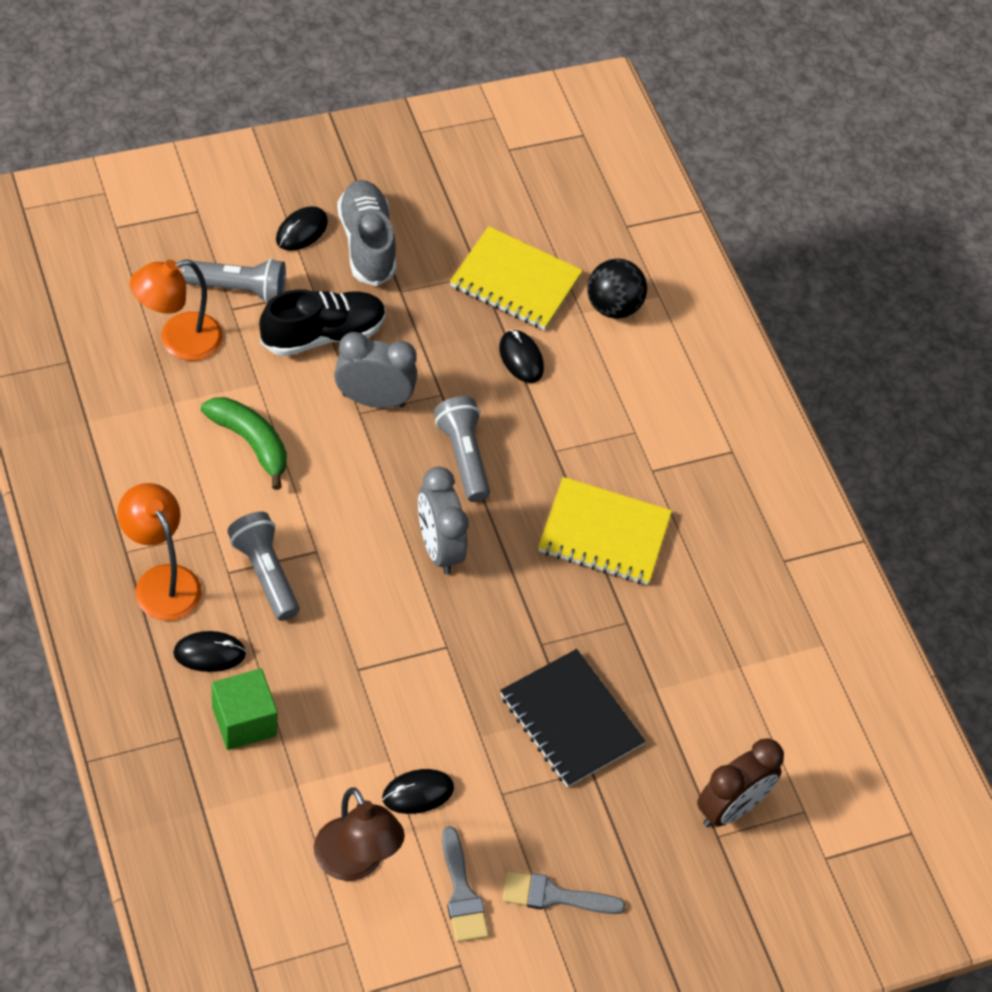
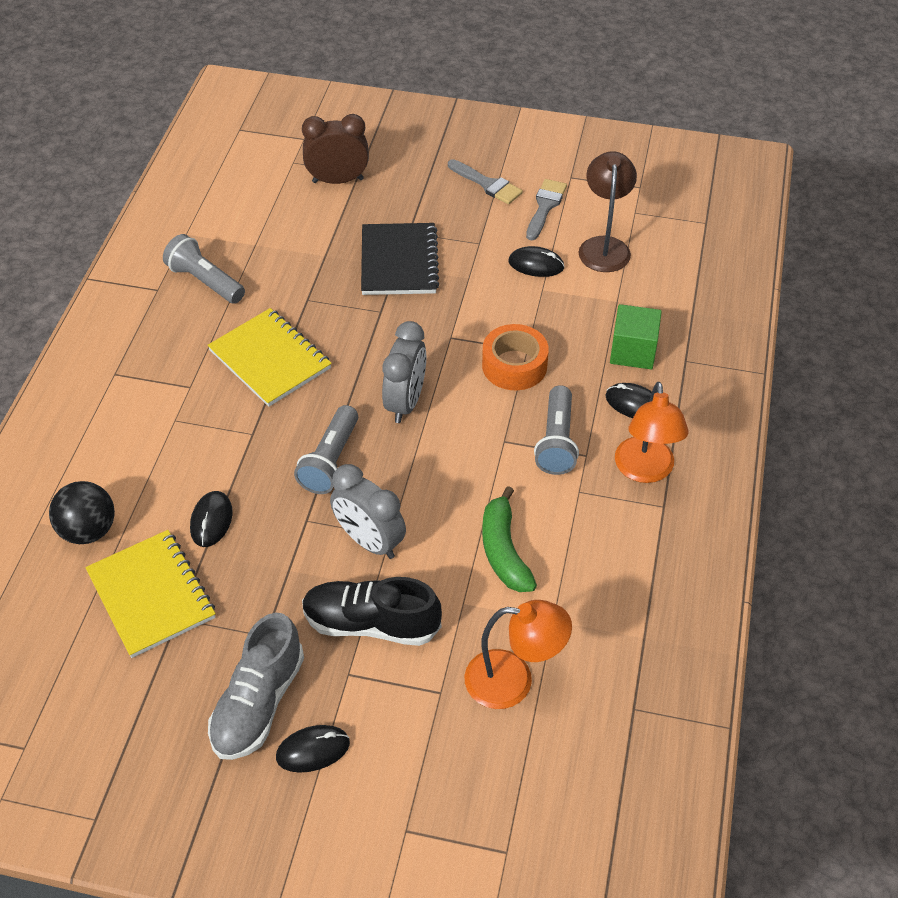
camera: 140 degrees left, 5 degrees down
grey flashlight [182,259,286,303] -> grey flashlight moved to [163,234,245,304]
none -> orange tape [482,324,549,390]

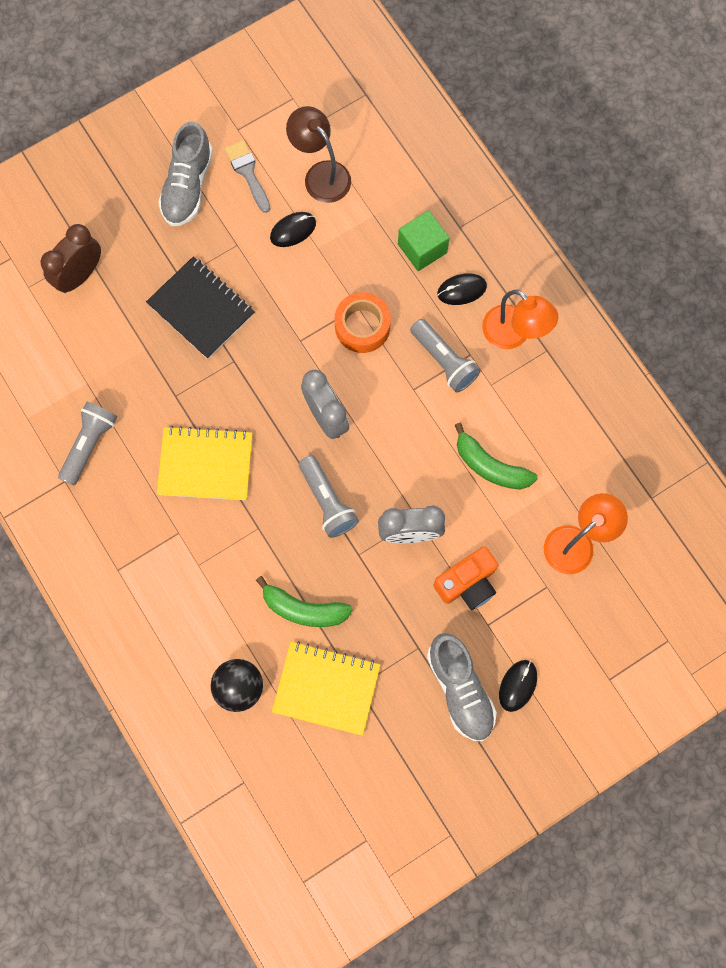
camera: 45 degrees left, 25 degrees up
grey flashlight [163,234,245,304] -> grey flashlight turned 120 degrees clockwise [58,402,118,486]
black mouse [190,491,232,547] -> green banana [256,576,353,627]
black shoe [302,577,442,646] -> orange camera [433,547,498,610]
grey brush [448,159,523,204] -> grey shoe [158,122,213,226]

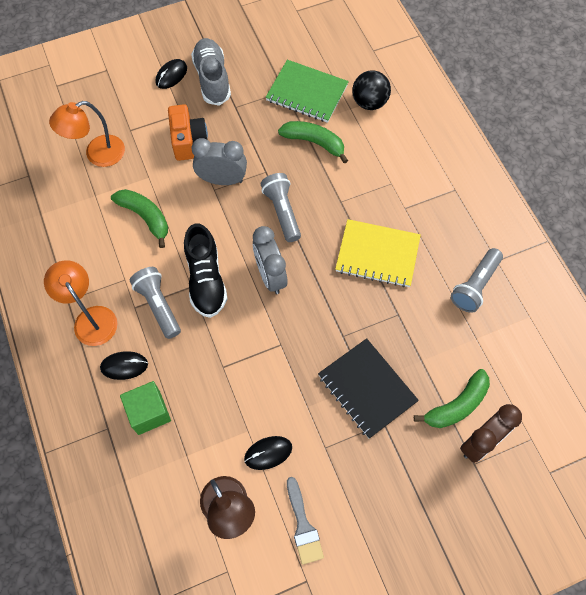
camera: 170 degrees left, 10 degrees down
grey shoe [158,122,213,226] -> none
yellow notebook [272,641,380,736] -> green notebook [266,60,349,123]
orange tape [334,292,391,353] -> none
orange camera [433,547,498,610] -> orange camera turned 105 degrees clockwise [168,104,208,161]
none -> black shoe [184,223,227,318]
none -> green banana [414,369,490,428]

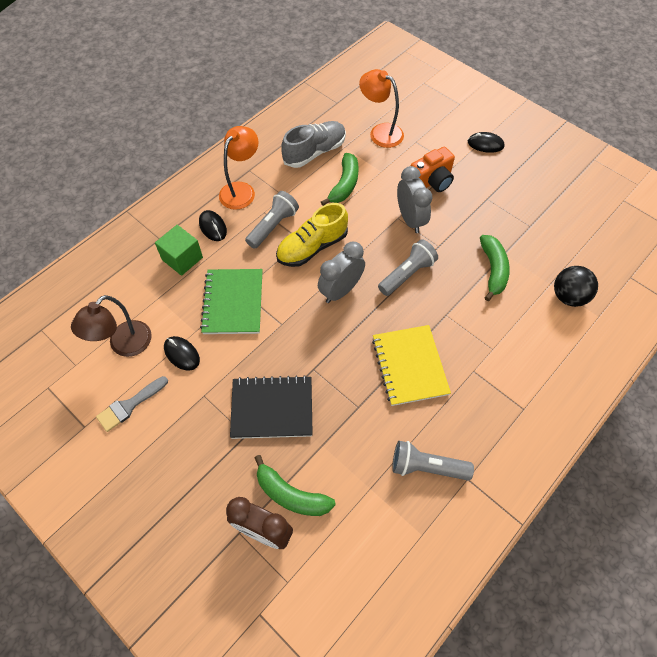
camera: 65 degrees right, 5 degrees down
black shoe [184,223,227,318] -> yellow shoe [276,203,348,267]
grey shoe [191,38,231,106] -> grey shoe moved to [281,121,346,168]
green notebook [266,60,349,123] -> green notebook moved to [200,269,263,334]
black notebook [318,338,419,439] -> black notebook turned 60 degrees clockwise [230,375,313,439]

